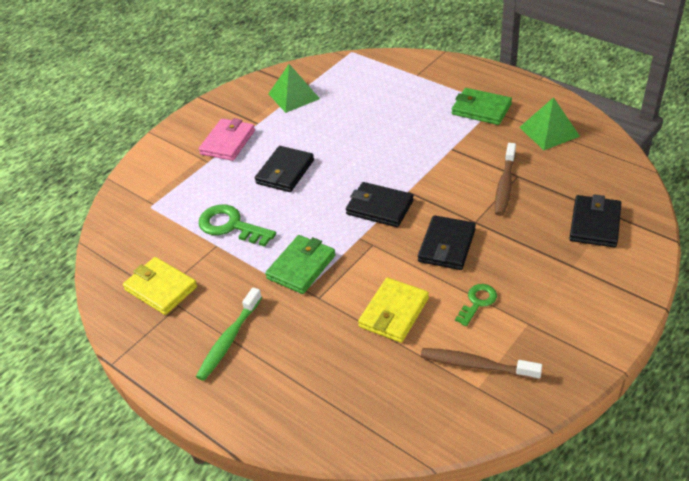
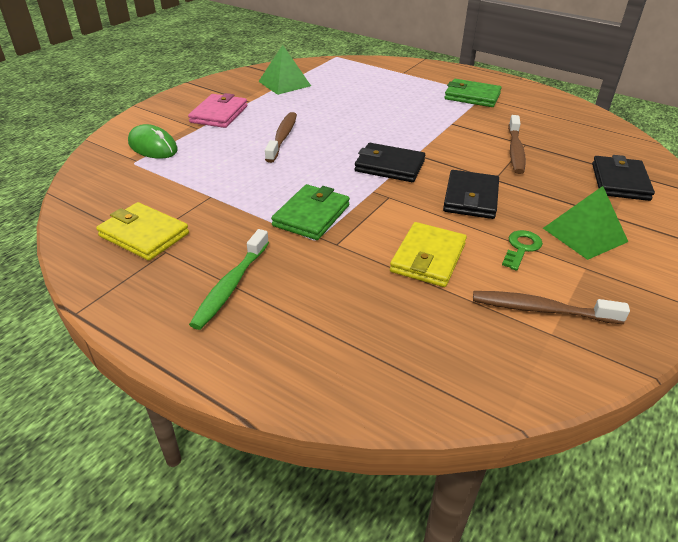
camera: 10 degrees left, 5 degrees down
green key [199,205,276,247] -> none
black wallet [255,146,314,192] -> brown toothbrush [265,112,297,163]
green pyramid [519,97,580,150] -> green pyramid moved to [543,186,628,260]
none -> green mouse [128,124,178,159]

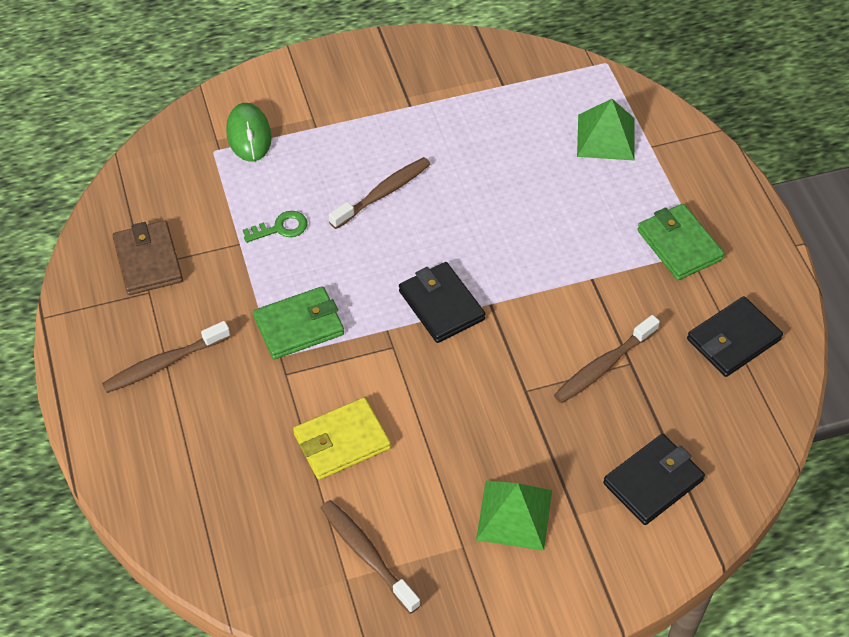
camera: 40 degrees right, 15 degrees up
yellow wallet [96,202,189,260] -> brown wallet [112,221,183,295]
pink wallet [188,93,247,128] -> none
green toothbrush [189,229,269,330] -> brown toothbrush [102,321,230,393]
green pyramid [258,45,311,95] -> green pyramid moved to [577,99,634,160]
black wallet [443,170,499,219] -> black wallet moved to [687,296,783,377]
green key [502,230,543,271] -> green key moved to [243,211,308,243]

